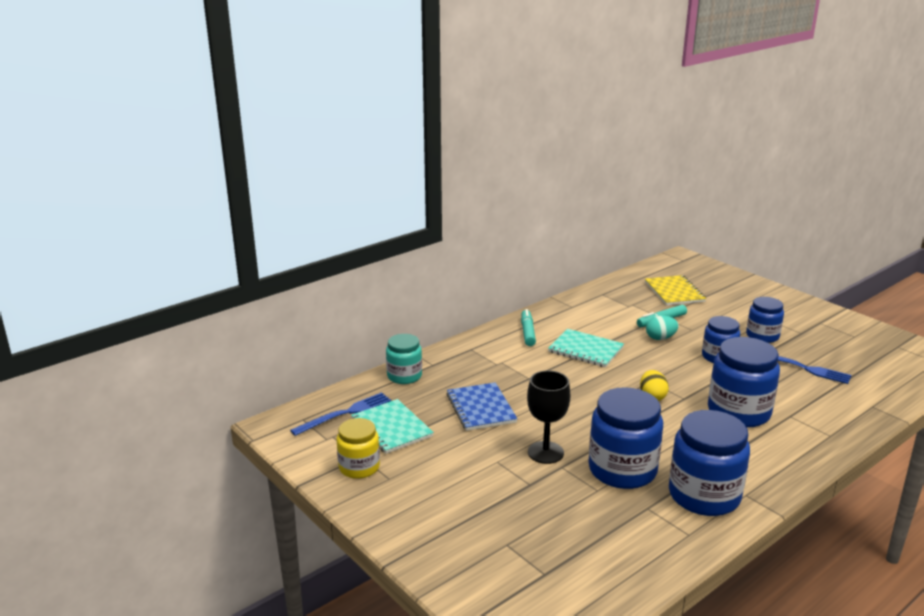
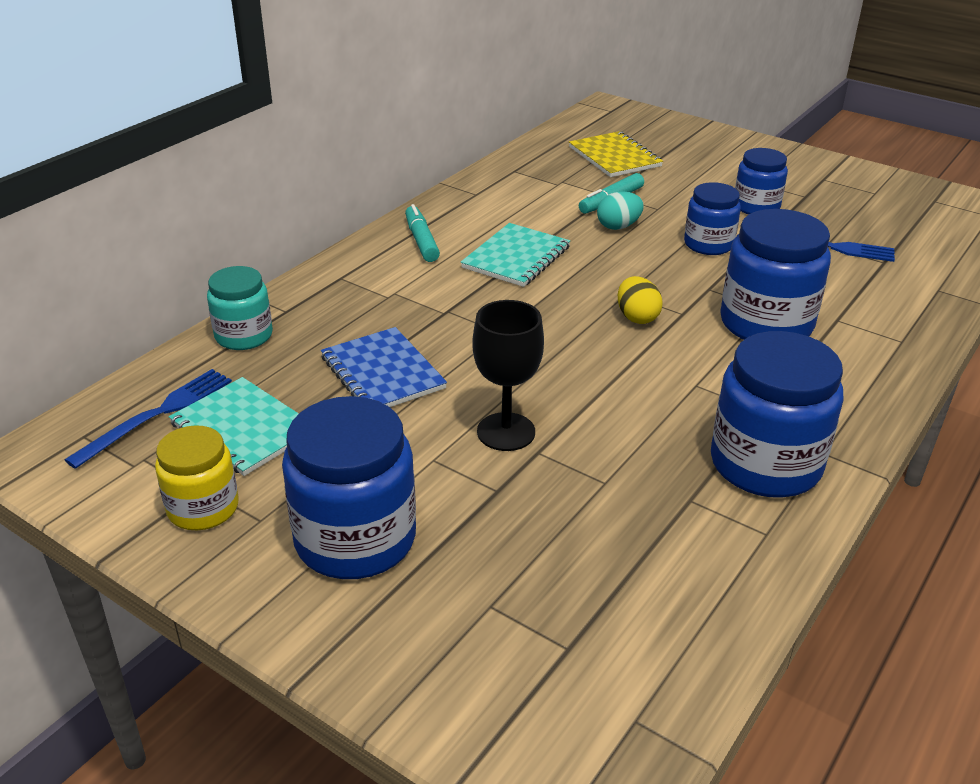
camera: 15 degrees left, 10 degrees up
turquoise notebook [548,329,624,367] -> turquoise notebook turned 75 degrees counterclockwise [461,223,570,287]
blue jar [588,387,663,489] -> blue jar moved to [282,396,416,579]

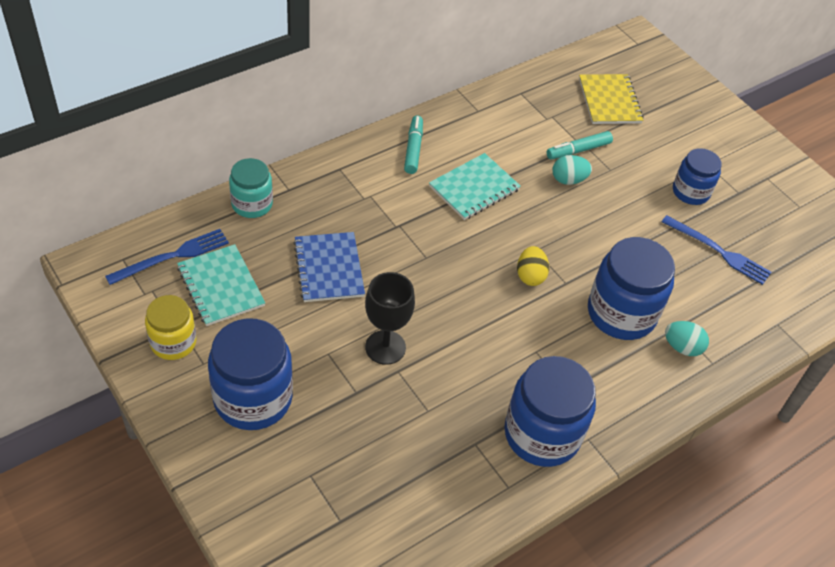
camera: 15 degrees right, 15 degrees up
blue jar [684,182,741,255] -> none
none -> turquoise egg [665,321,709,356]

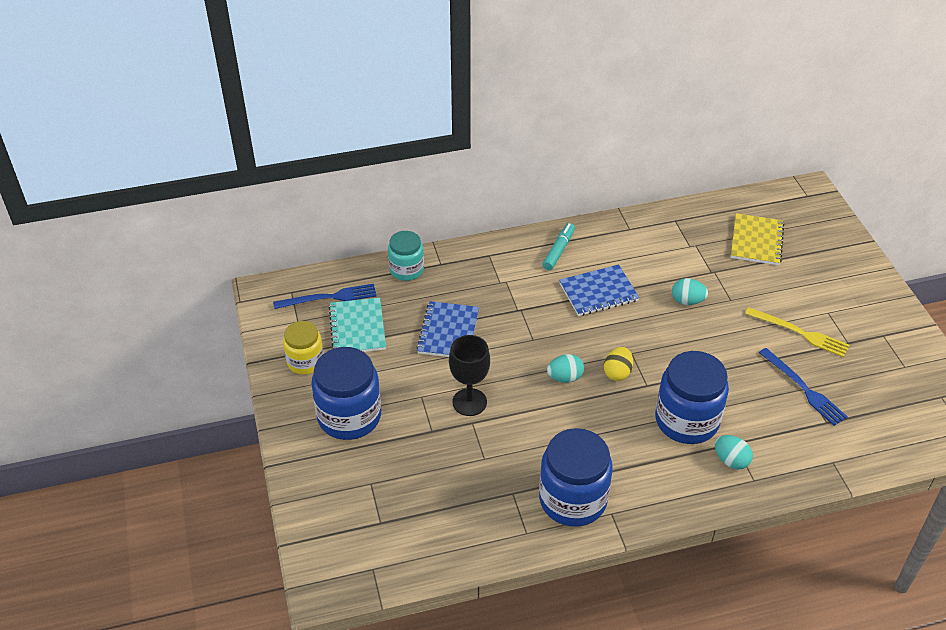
camera: 25 degrees right, 5 degrees down
turquoise notebook [429,153,521,220] -> blue notebook [559,265,640,316]
turquoise marker [547,131,613,160] -> none
blue jar [673,148,722,205] -> yellow fork [745,307,849,357]
none -> turquoise egg [547,354,584,383]

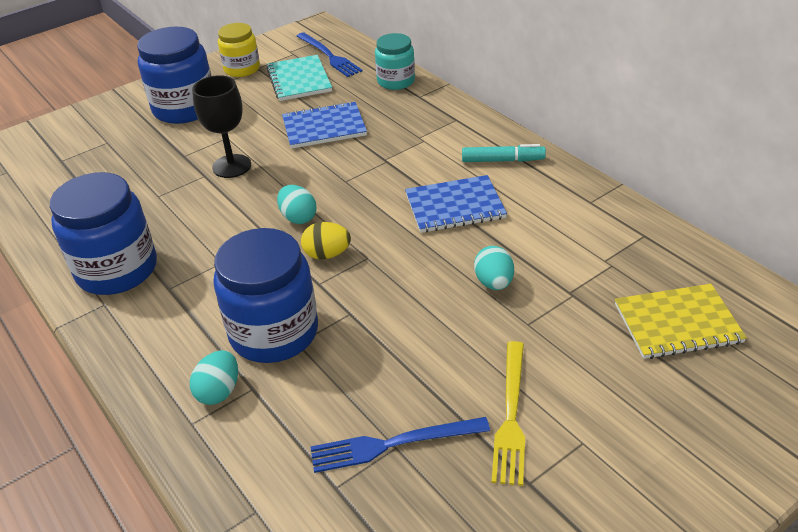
camera: 70 degrees right, 5 degrees down
turquoise notebook [329,298,386,352] -> turquoise notebook turned 75 degrees counterclockwise [266,55,332,101]
blue notebook [559,265,640,316] -> blue notebook turned 60 degrees counterclockwise [405,175,507,233]
blue fork [759,348,848,426] -> blue fork turned 45 degrees clockwise [310,417,490,473]

